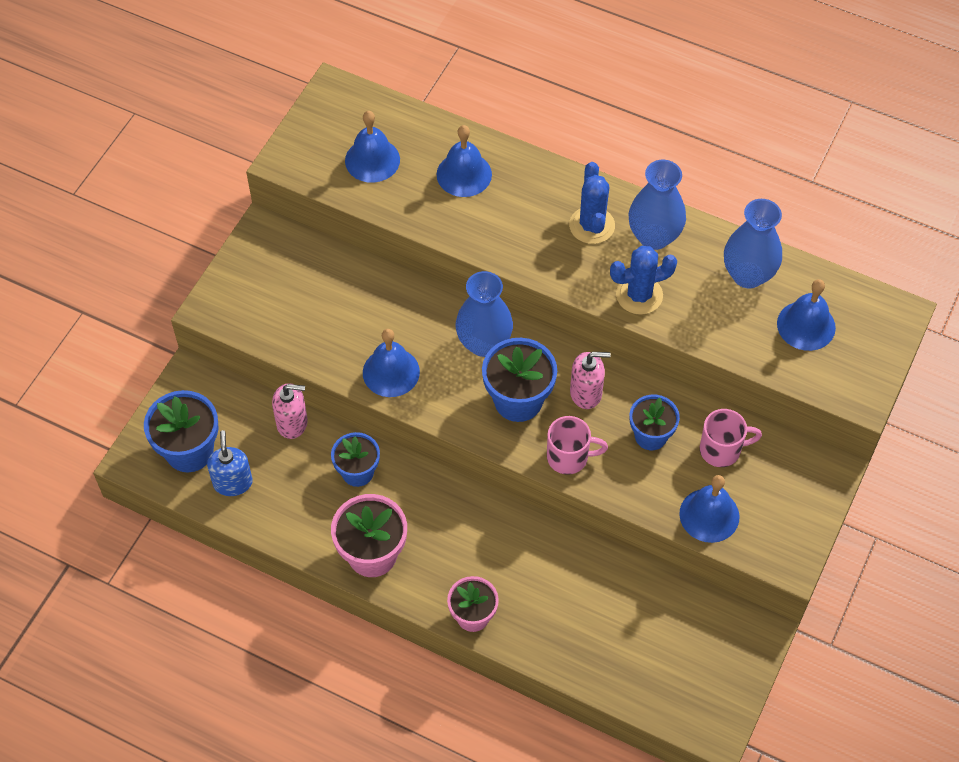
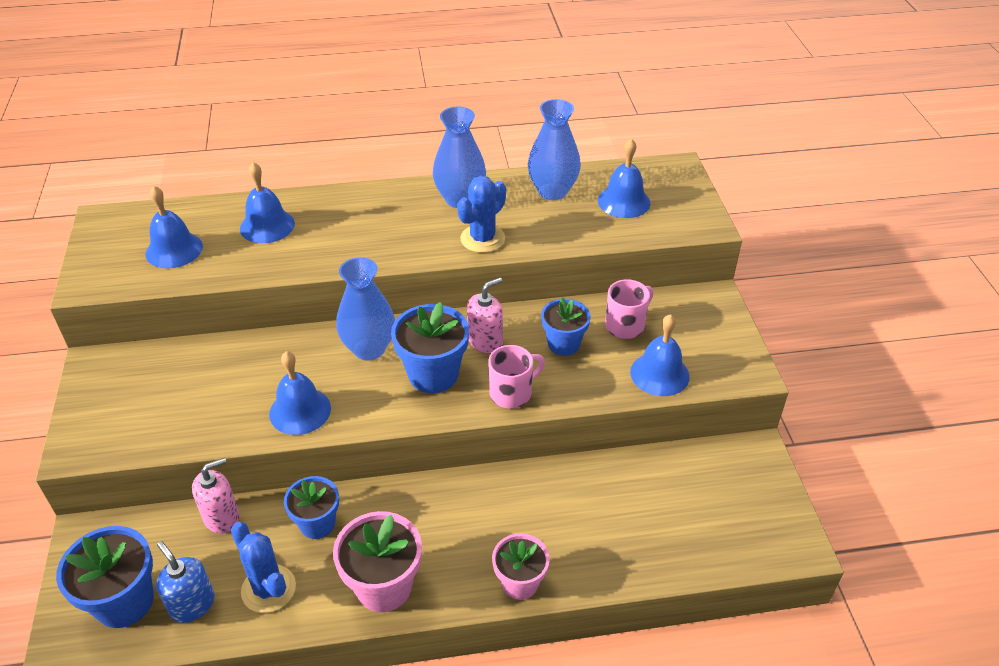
camera: 35 degrees left, 15 degrees down
blue cactus [569,162,615,244] -> blue cactus moved to [231,522,296,613]

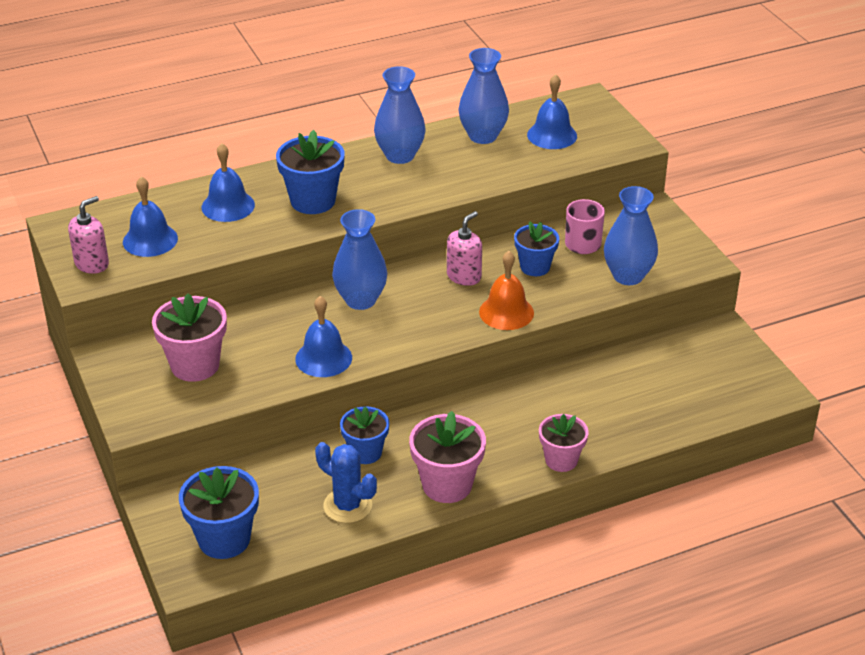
camera: 15 degrees left, 5 degrees down
blue soap dispenser [156,541,215,623] -> none
pink soap dispenser [192,457,239,534] -> pink soap dispenser moved to [68,196,109,274]
blue flower pot [391,302,469,393] -> blue flower pot moved to [276,130,345,214]
blue cactus [457,176,506,253] -> none
pink mug [488,345,545,408] -> orange bell [479,251,534,330]
blue bell [630,314,690,396] -> blue vase [604,186,658,285]
none -> pink flower pot [152,293,227,382]

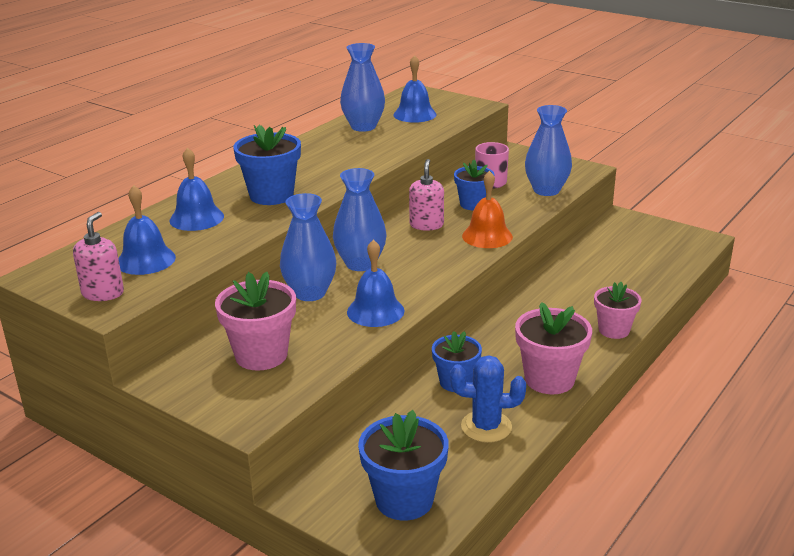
camera: 30 degrees left, 10 degrees down
blue vase [374,66,426,164] -> blue vase moved to [280,193,336,301]

